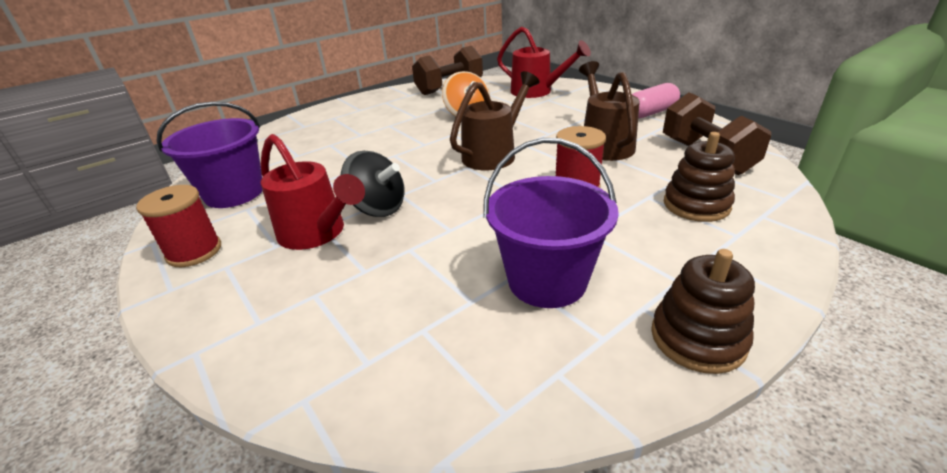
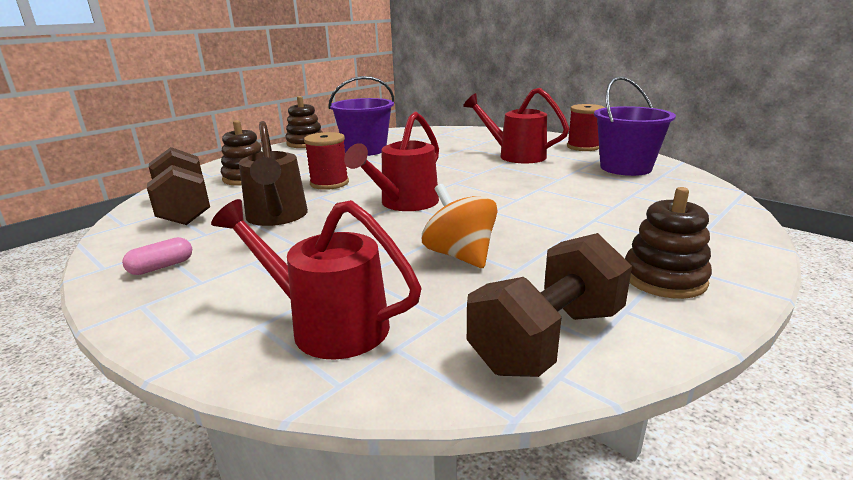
camera: 170 degrees right, 10 degrees down
black spinning top [341,151,405,217] -> none
brown watering can [450,71,539,171] -> red watering can [344,112,439,211]
pink capsule [632,83,680,118] -> pink capsule [122,237,192,275], size x0.62
none -> brown stacking toy [625,187,712,299]

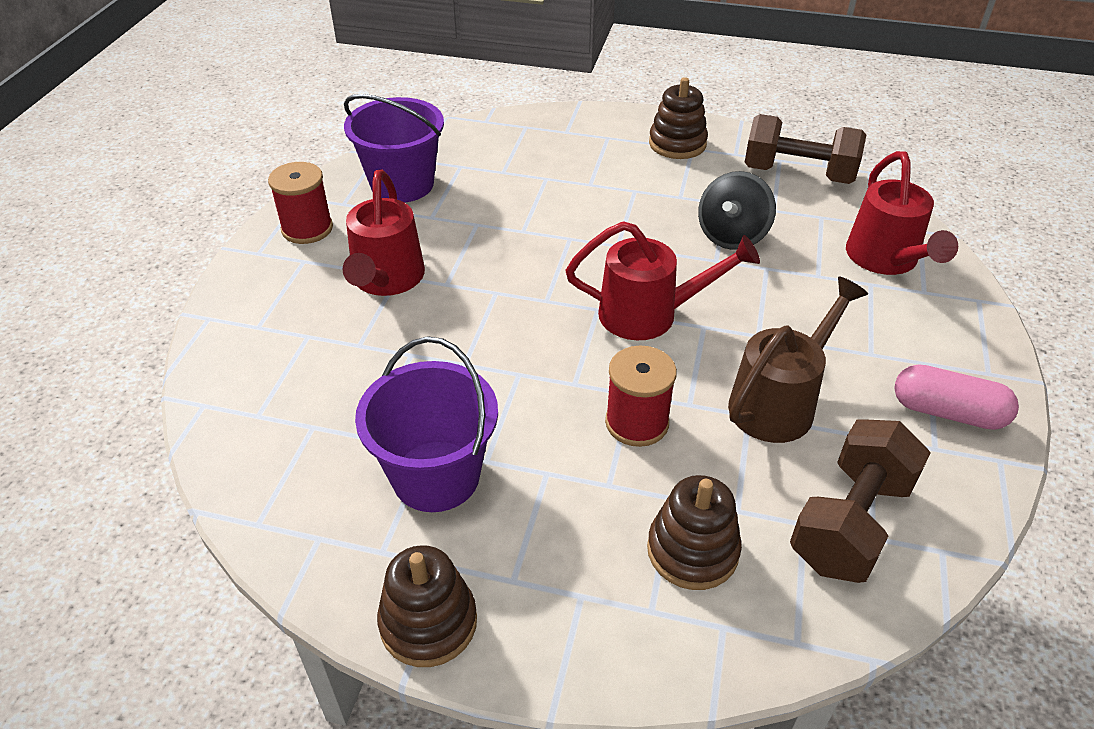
camera: 120 degrees left, 20 degrees up
pink capsule [122,237,192,275] -> pink capsule [894,364,1019,430], size x1.61
orange spinning top [422,184,498,268] -> black spinning top [698,171,776,250]

